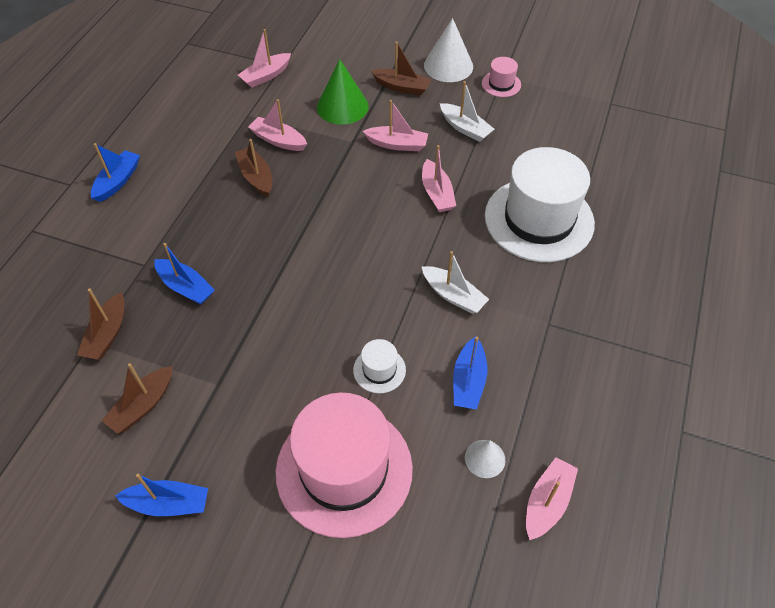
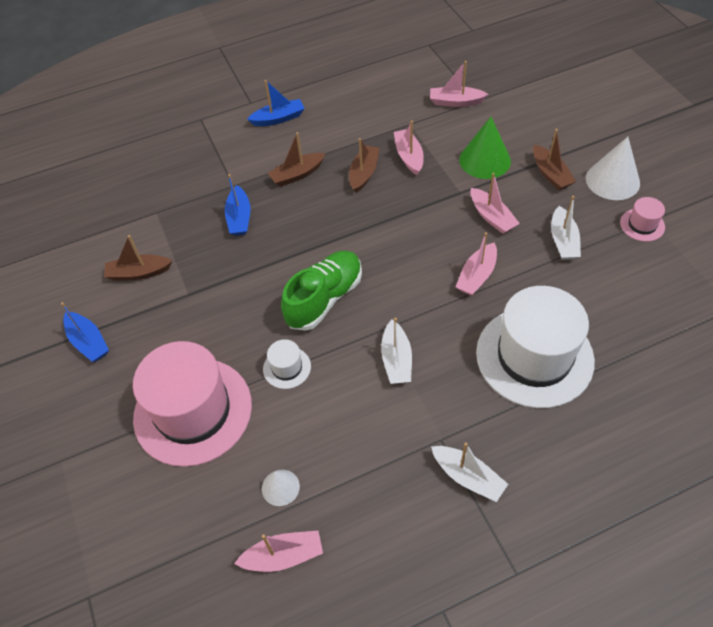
camera: 50 degrees right, 0 degrees up
brown boat [77,289,124,360] -> brown boat moved to [268,132,325,187]
blue boat [453,336,487,410] -> none
none -> green shoe [281,251,362,331]
none -> white boat [431,442,508,502]

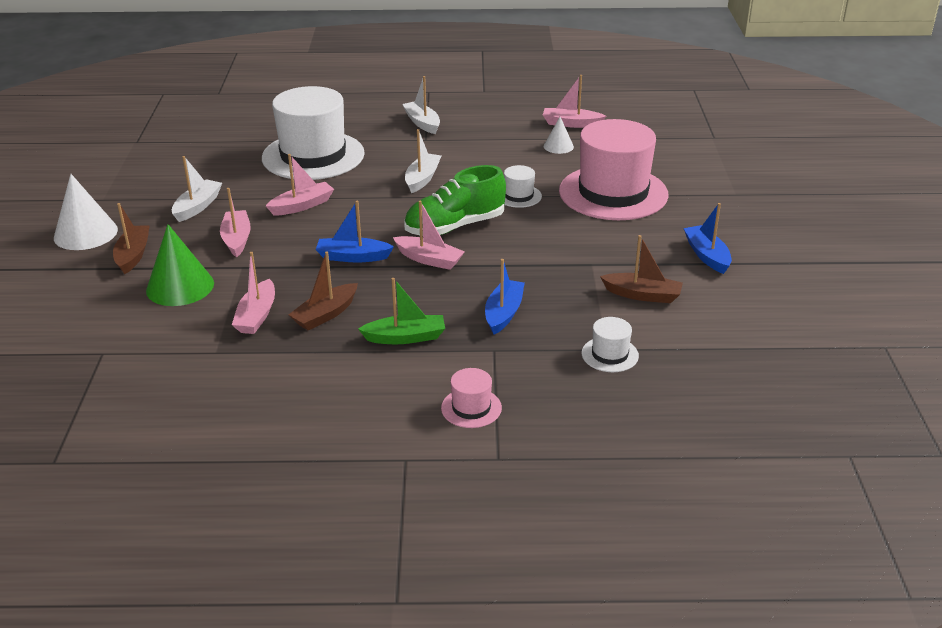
camera: 160 degrees left, 20 degrees down
blue boat [247,80,305,126] -> blue boat moved to [316,201,394,262]
brown boat [268,132,325,187] -> green boat [358,278,445,344]
pink boat [430,61,488,107] -> pink boat moved to [393,201,465,270]
pink hat [620,197,665,242] -> pink hat moved to [441,368,502,428]
none -> white hat [582,317,639,372]

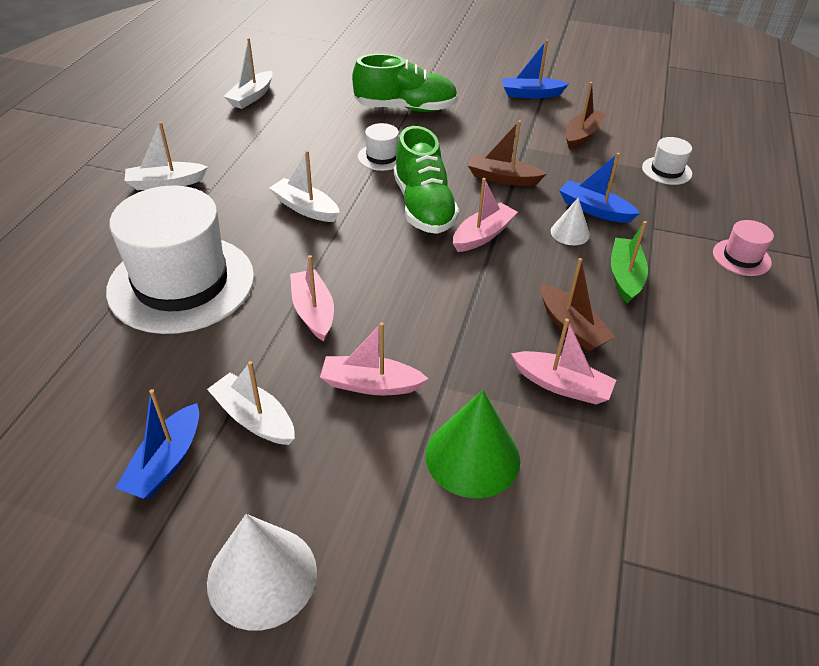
camera: 75 degrees left, 10 degrees up
brown boat [113,203,149,274] -> brown boat moved to [467,120,546,186]
blue boat [316,201,394,262] -> blue boat moved to [116,389,199,499]
pink boat [543,75,606,128] -> white boat [224,38,273,109]
white cone [544,117,574,154] -> white cone moved to [551,197,590,245]
pink hat [559,119,669,220] -> green shoe [352,54,458,112]

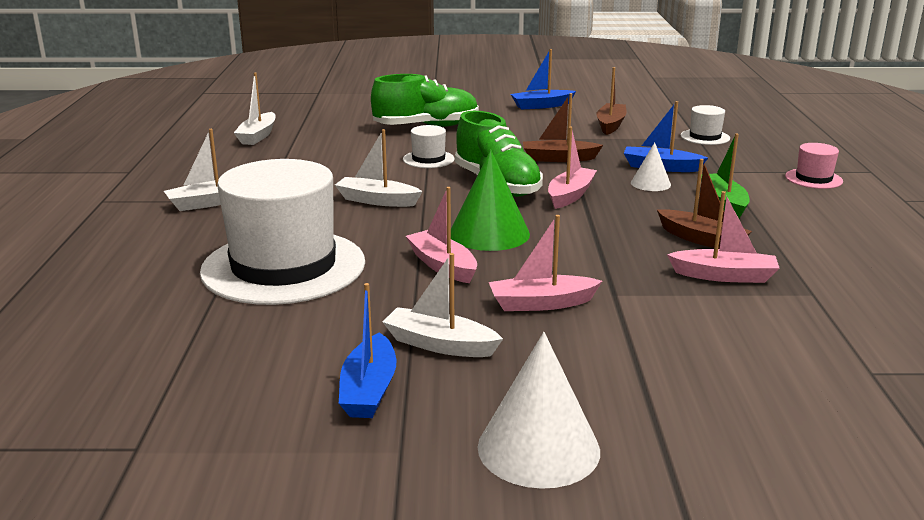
camera: 15 degrees left, 20 degrees down
green cone [425,390,520,498] -> green cone moved to [451,149,530,251]

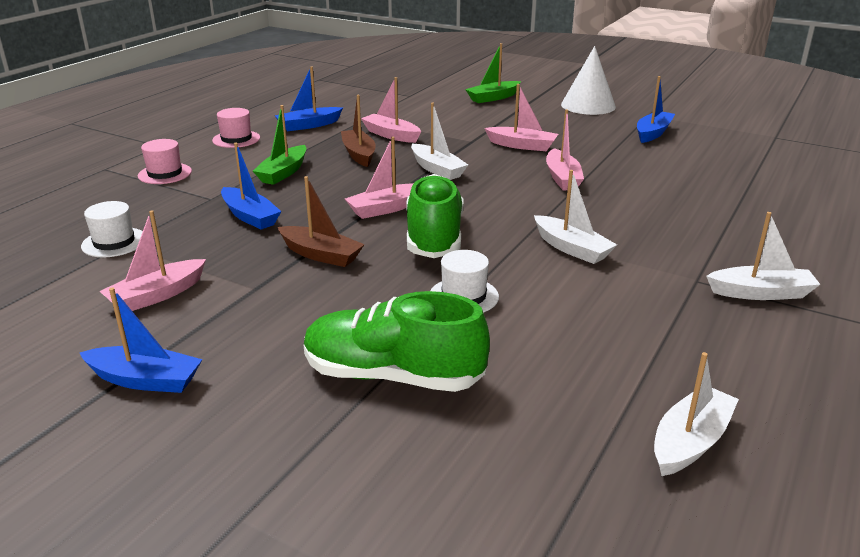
camera: 150 degrees left, 5 degrees up
white hat [200,159,365,305] -> none
white boat [383,253,503,357] -> white boat moved to [411,103,468,180]
green cone [451,149,530,251] -> none
brown boat [596,67,627,135] -> pink boat [99,210,206,311]
white cone [631,142,671,191] -> none
none -> pink hat [212,108,260,148]
none -> blue boat [275,66,343,131]
none -> green boat [465,43,521,103]

